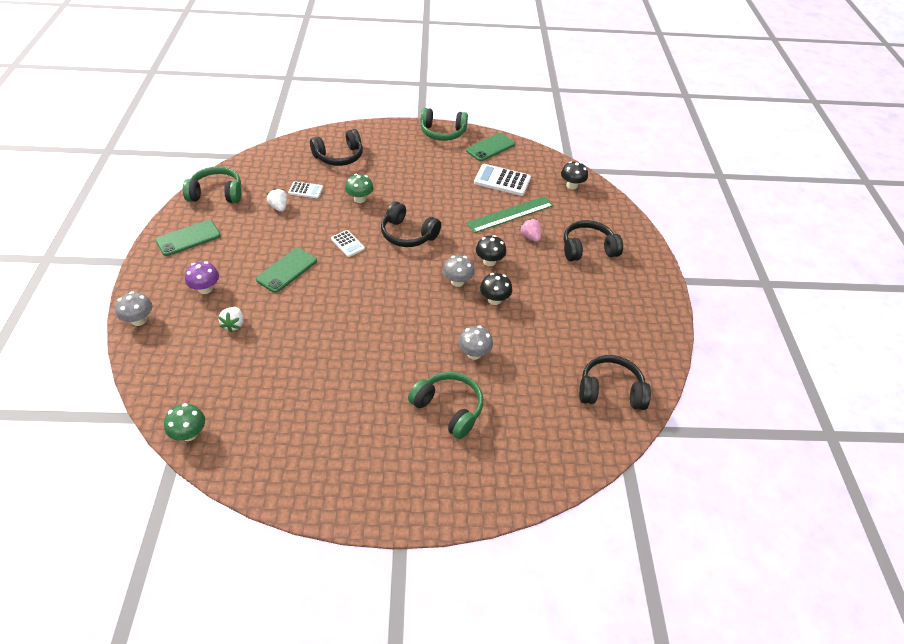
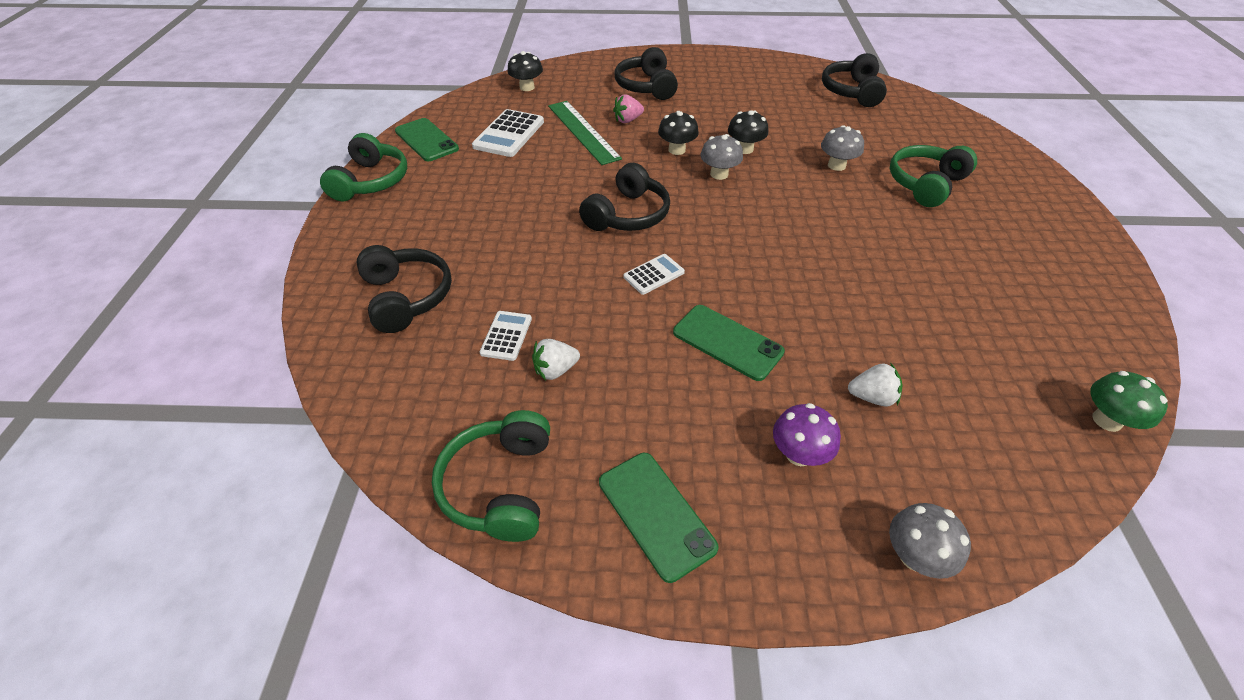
camera: 85 degrees left, 0 degrees up
green mushroom [345,174,374,203] -> none

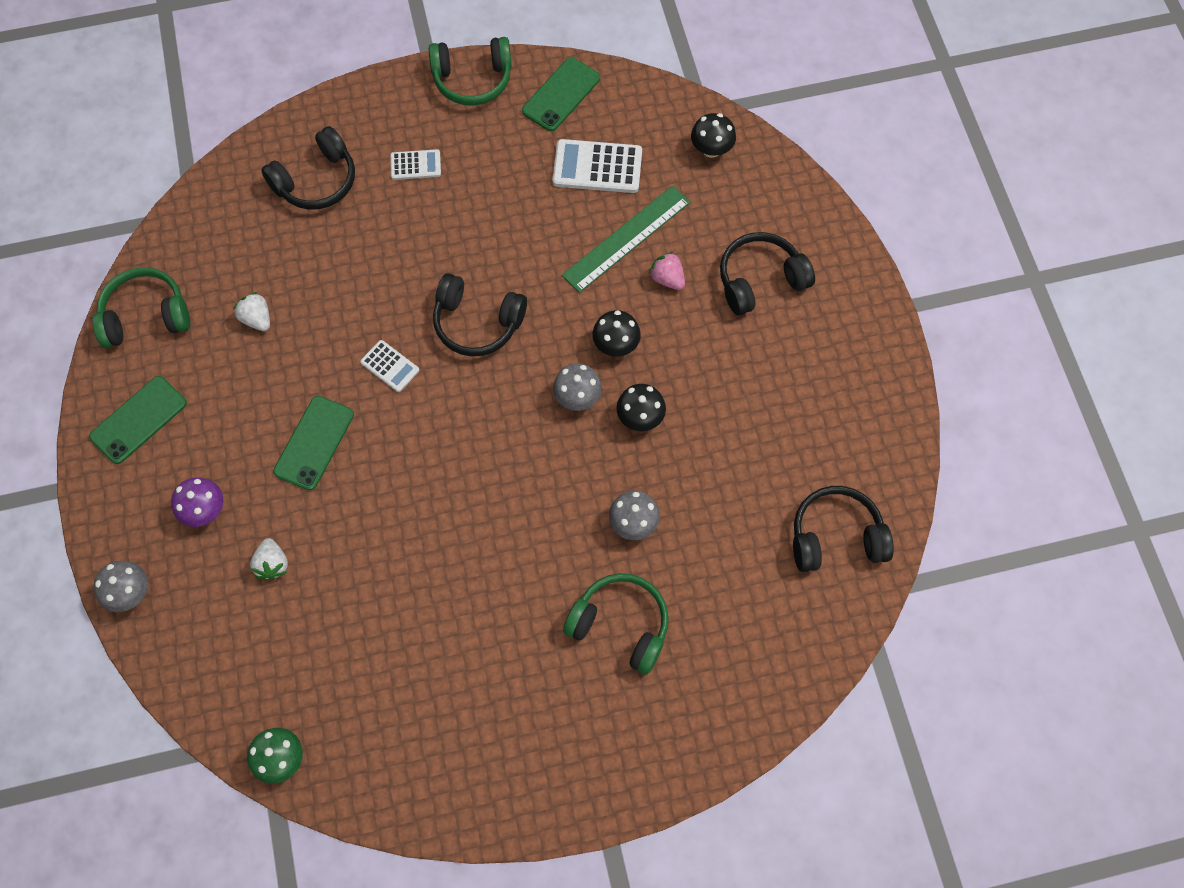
camera: 75 degrees right, 20 degrees up
white calculator [480,311,532,361] -> white calculator moved to [390,149,441,180]

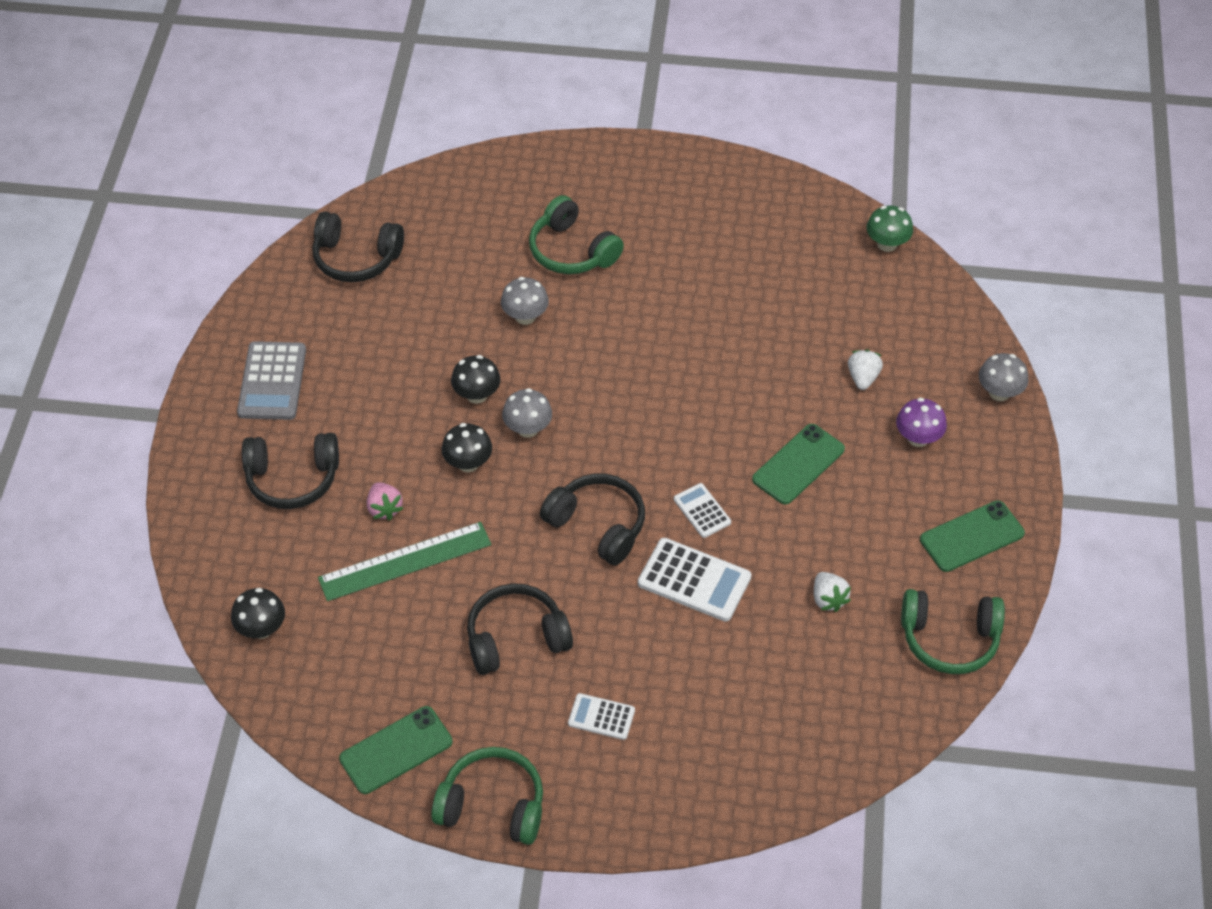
camera: 160 degrees left, 15 degrees down
black headphones [261,126,355,210] -> black headphones moved to [467,583,573,675]
white calculator [553,139,642,193] -> white calculator moved to [638,538,752,622]
none -> grey calculator [237,341,306,420]

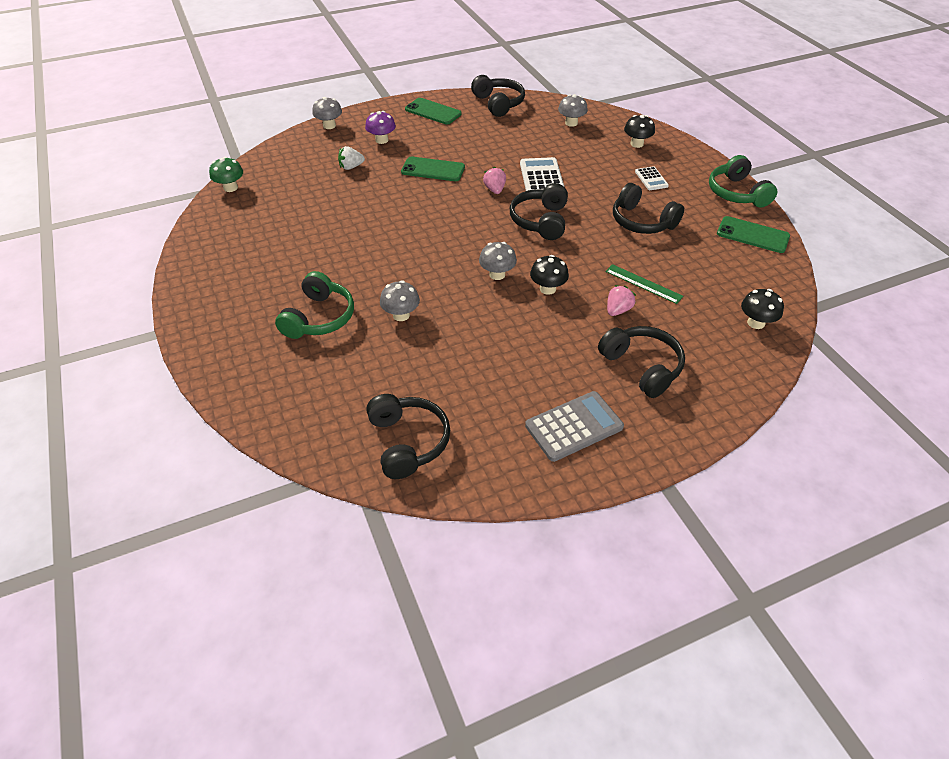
camera: 120 degrees left, 5 degrees down
green ruler [318,522,491,601] -> green ruler [605,264,683,304], size x0.64
black mushroom [451,355,501,404] -> black mushroom moved to [624,115,655,148]
white calculator [674,483,731,538] -> pink strawberry [483,167,506,194]
white strawberry [814,572,851,612] -> none
green headphones [901,589,1005,674] -> black headphones [471,75,525,117]
none -> grey mushroom [558,94,588,127]

